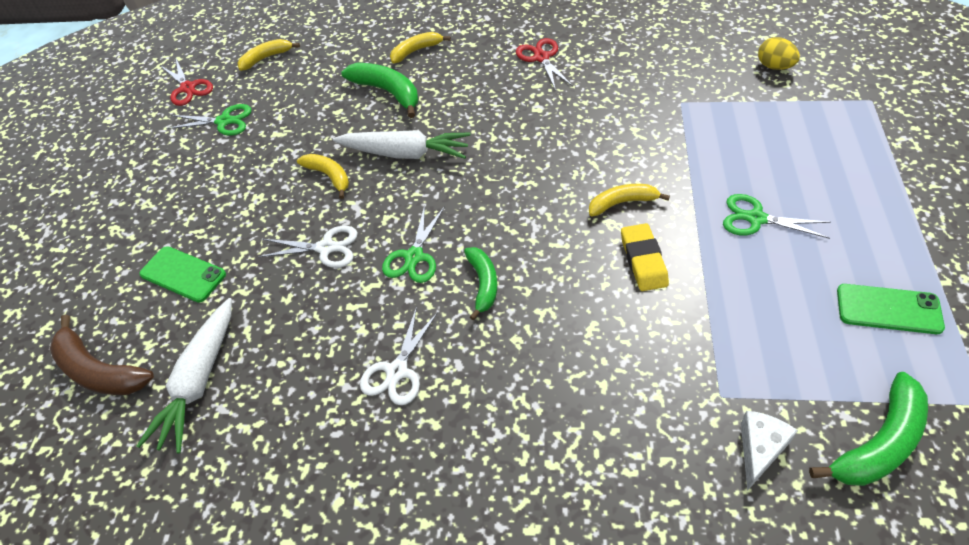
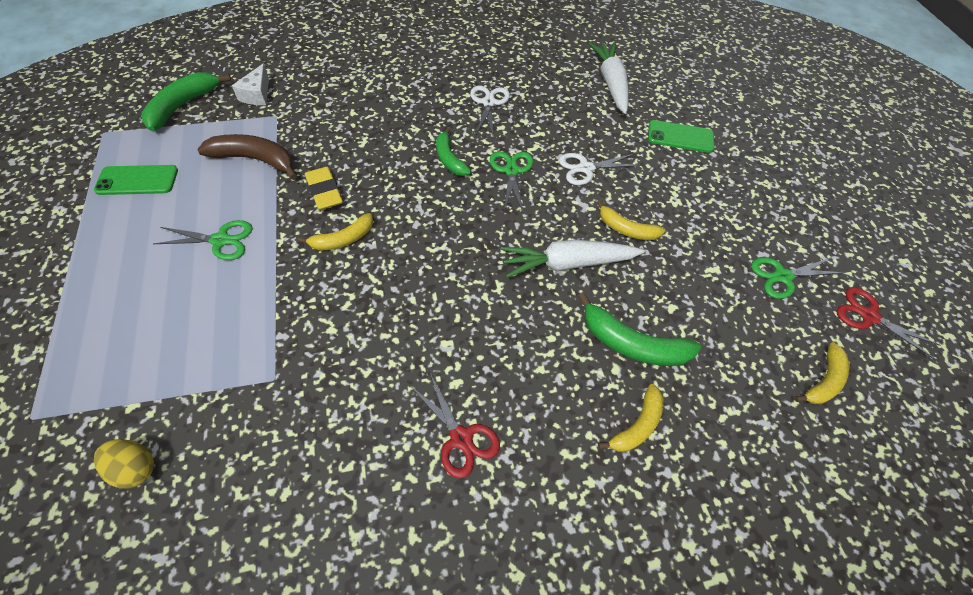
camera: 155 degrees right, 5 degrees up
brown banana [50,315,154,395] -> brown banana moved to [197,134,297,180]

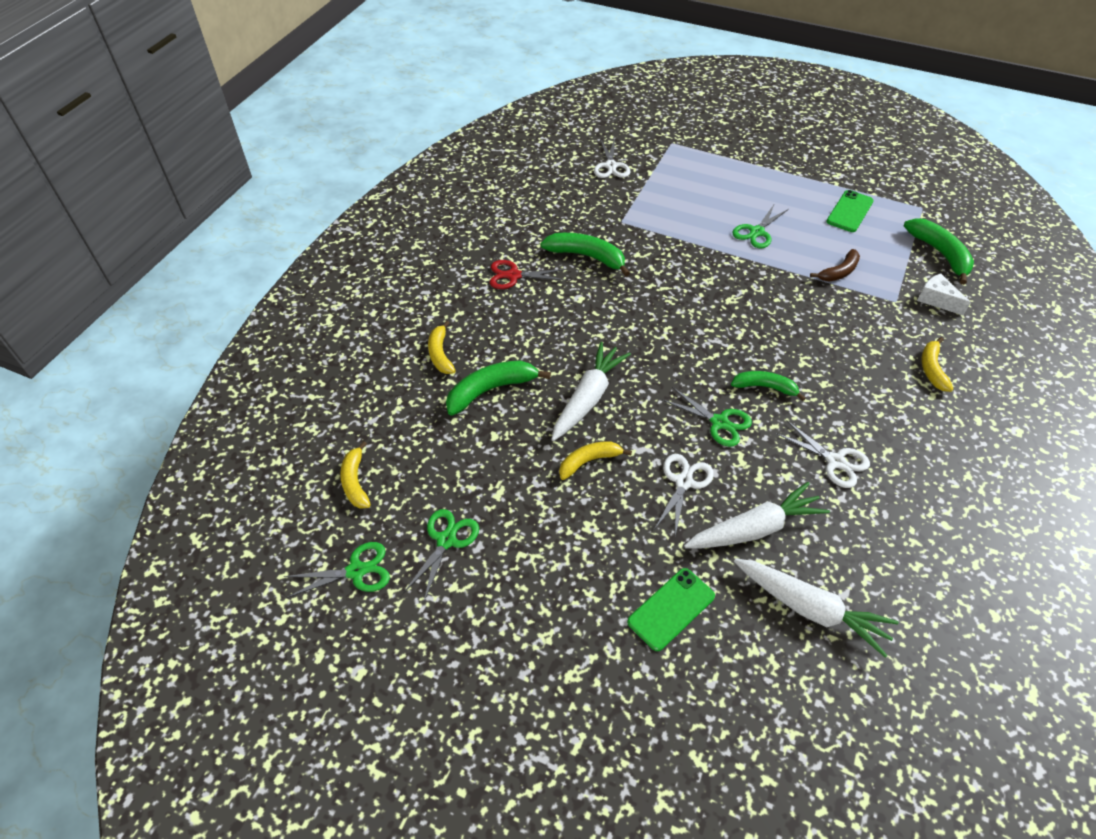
camera: 130 degrees right, 5 degrees down
yellow egg [94,439,154,489] -> white scissors [594,138,631,178]
brown banana [197,134,297,180] -> brown banana [810,249,860,281], size x0.66
yellow banana [298,213,373,251] -> yellow banana moved to [922,337,953,392]
yellow eraser [305,167,343,210] -> none
red scissors [836,287,940,360] -> green scissors [284,542,390,598]
none -> green banana [540,233,630,277]
none -> white carrot [684,482,830,549]

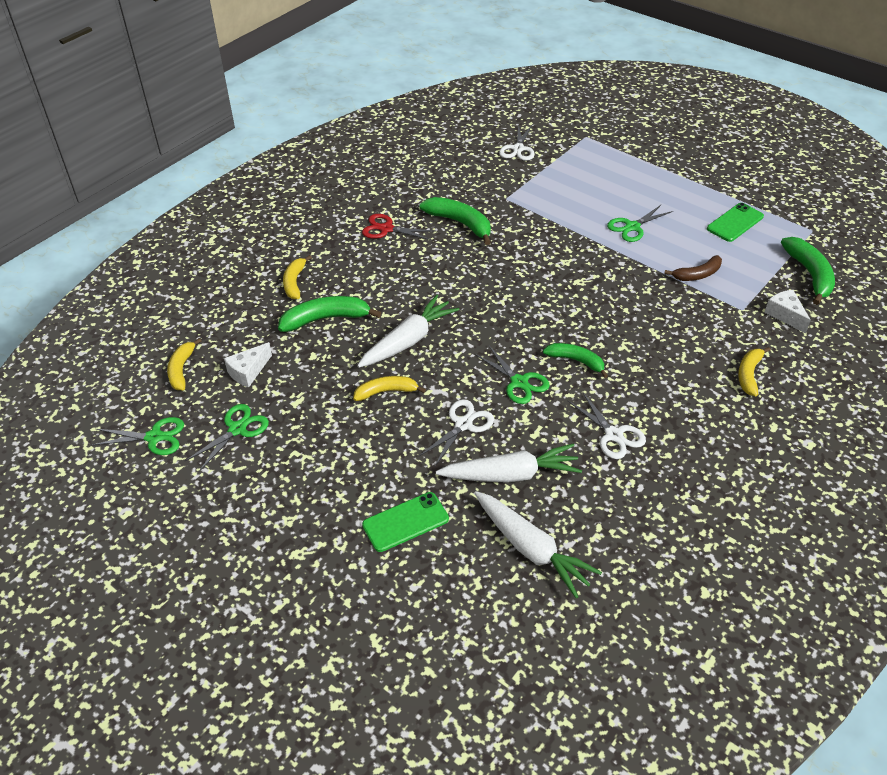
camera: 15 degrees right, 5 degrees down
none -> white cheese [224,342,272,388]

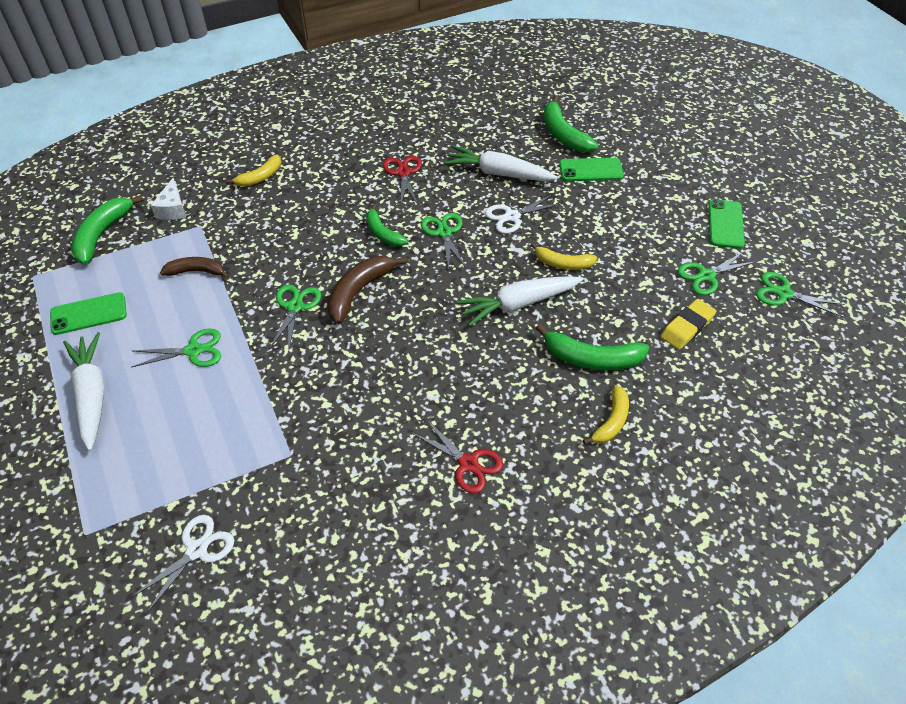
camera: 155 degrees left, 5 degrees up
yellow banana [167,338,201,390] -> none
white cheese [224,342,272,388] -> yellow eraser [661,299,716,350]
green banana [419,197,491,245] -> green banana moved to [544,96,598,153]
white carrot [474,491,602,599] -> white carrot moved to [63,332,104,451]
white scissors [568,393,646,459] -> red scissors [383,156,422,205]
none -> green scissors [269,285,321,352]
none -> brown banana [327,256,407,324]
none -> green phone [708,199,745,249]

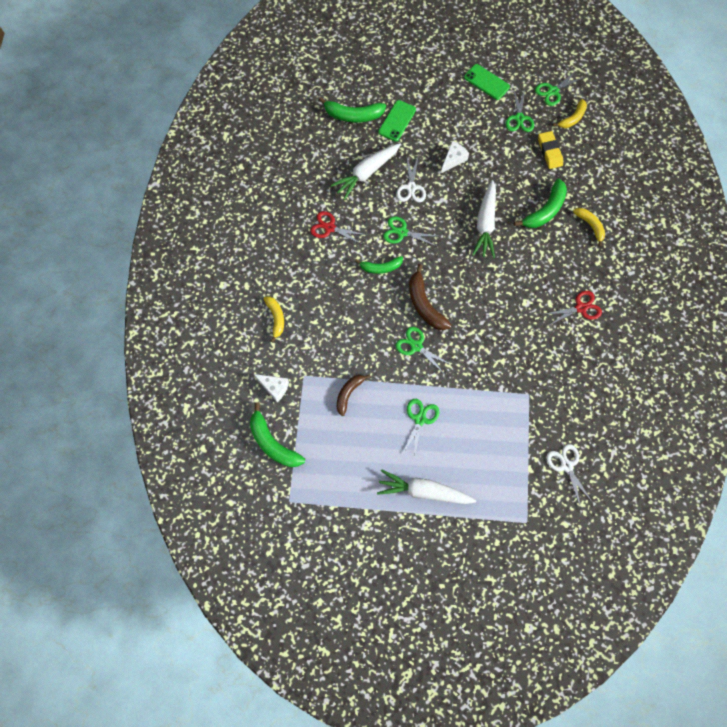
camera: 60 degrees left, 20 degrees up
green phone [50,292,127,335] -> none
yellow banana [530,243,597,270] -> yellow banana moved to [553,99,587,128]
none -> white cheese [441,141,469,173]

